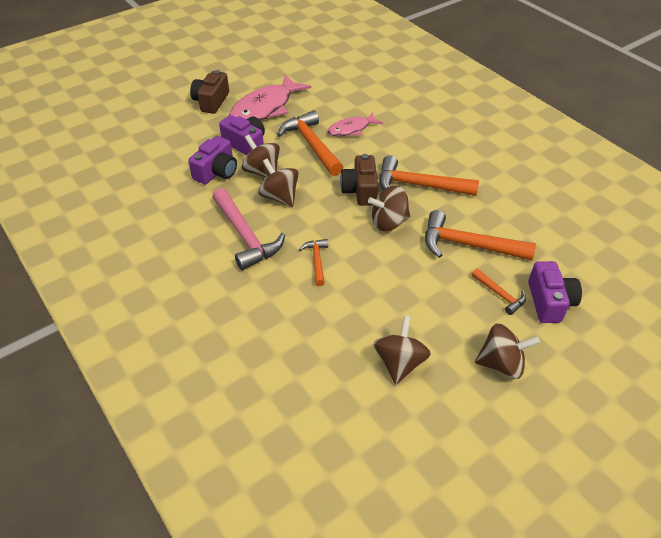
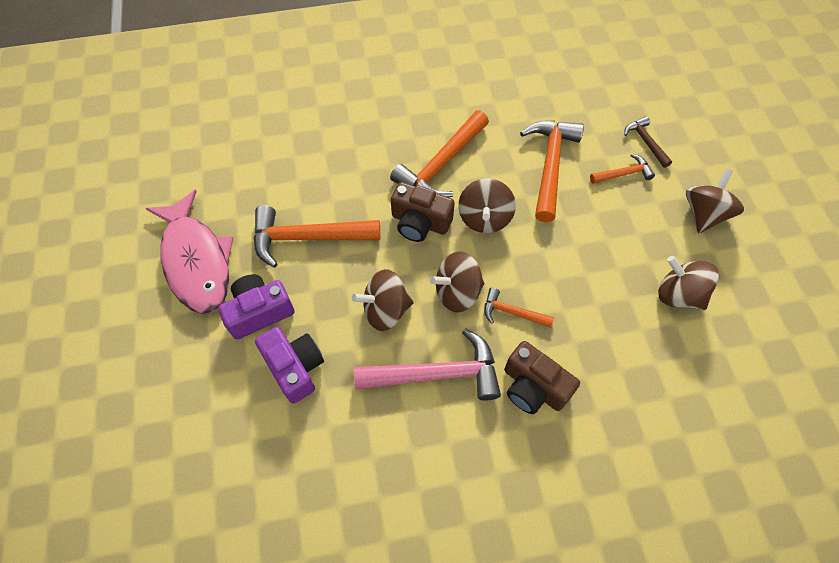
camera: 65 degrees left, 15 degrees up
brown camera [190,70,229,114] -> brown camera moved to [504,341,580,414]
brown spinning top [242,135,280,178] -> brown spinning top moved to [430,251,484,312]
pink fish [328,112,383,136] -> none
orange hammer [425,210,536,261] -> orange hammer turned 150 degrees clockwise [520,120,584,222]
purple camera [528,261,582,323] -> brown hammer [624,116,672,168]

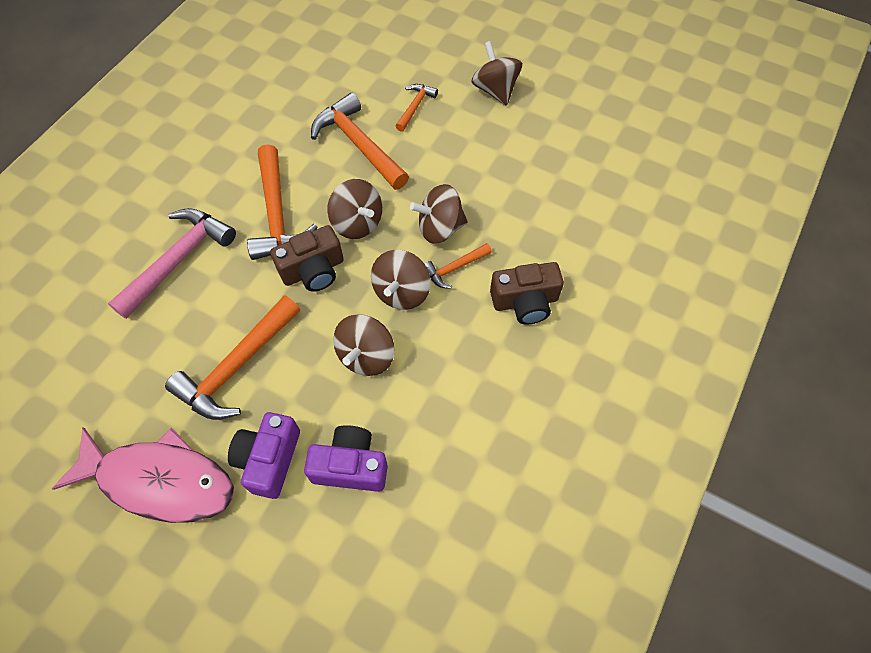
camera: 50 degrees left, 0 degrees up
pink hammer [354,328,501,401] -> pink hammer moved to [108,208,236,319]
brown hammer [624,116,672,168] -> none
brown spinning top [658,256,719,310] -> brown spinning top moved to [410,184,467,244]

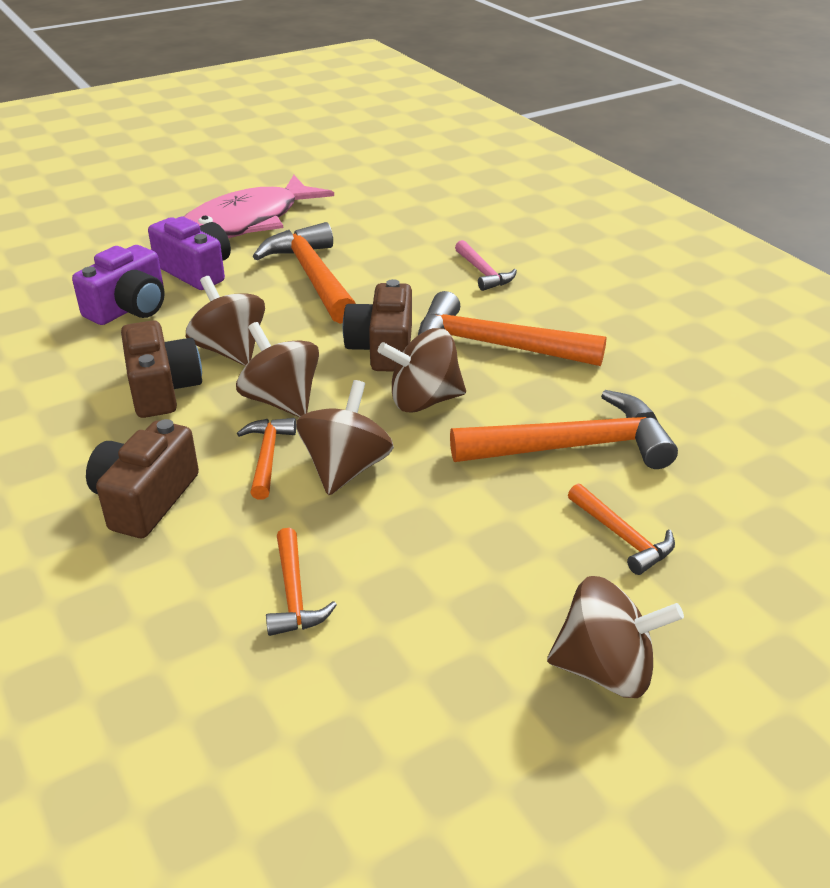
camera: 120 degrees right, 25 degrees down
pink hammer [108,208,236,319] -> pink hammer [455,240,517,291], size x0.52
none -> brown camera [121,320,202,418]
none -> orange hammer [266,528,337,636]

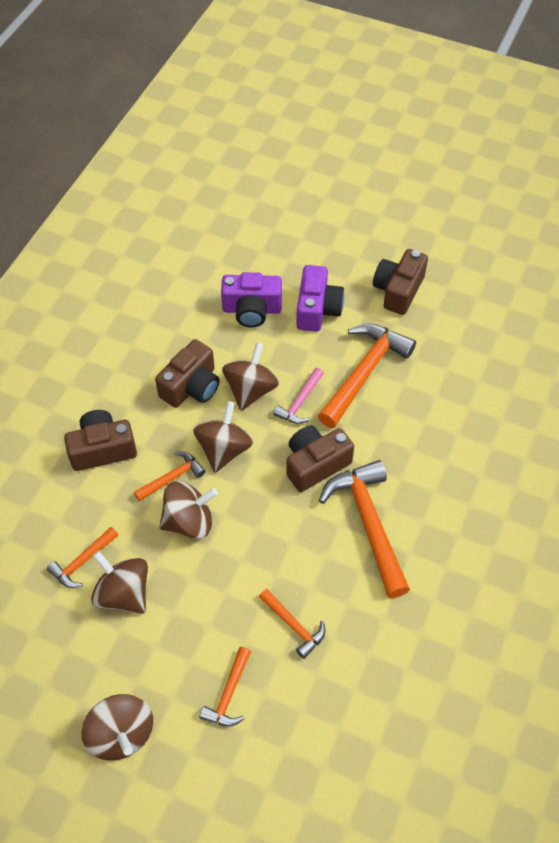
camera: 55 degrees right, 20 degrees up
pink fish [184,175,334,238] -> brown camera [373,249,428,315]
brown spinning top [378,328,466,413] -> brown spinning top moved to [91,551,148,614]
orange hammer [450,390,678,469] -> orange hammer [259,589,325,659], size x0.52
pink hammer [455,240,517,291] -> pink hammer moved to [273,368,324,424]

